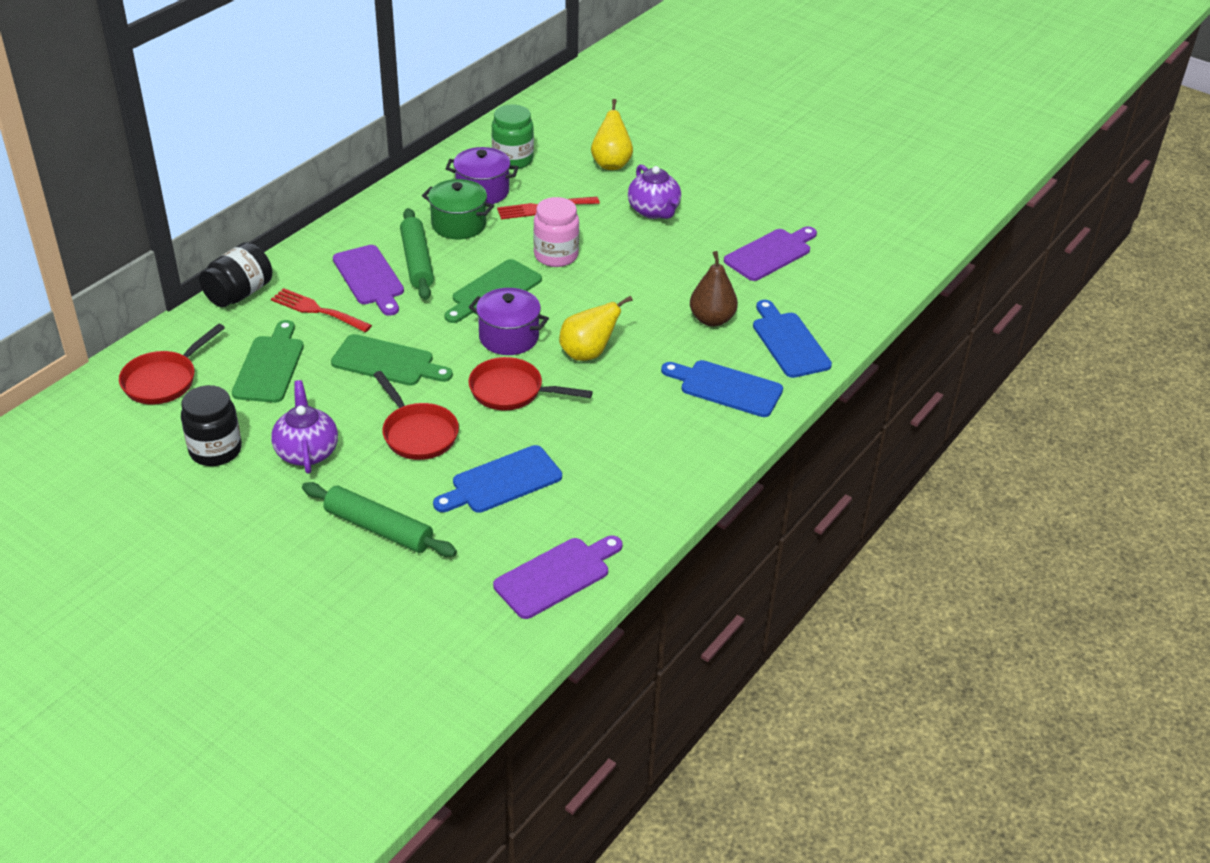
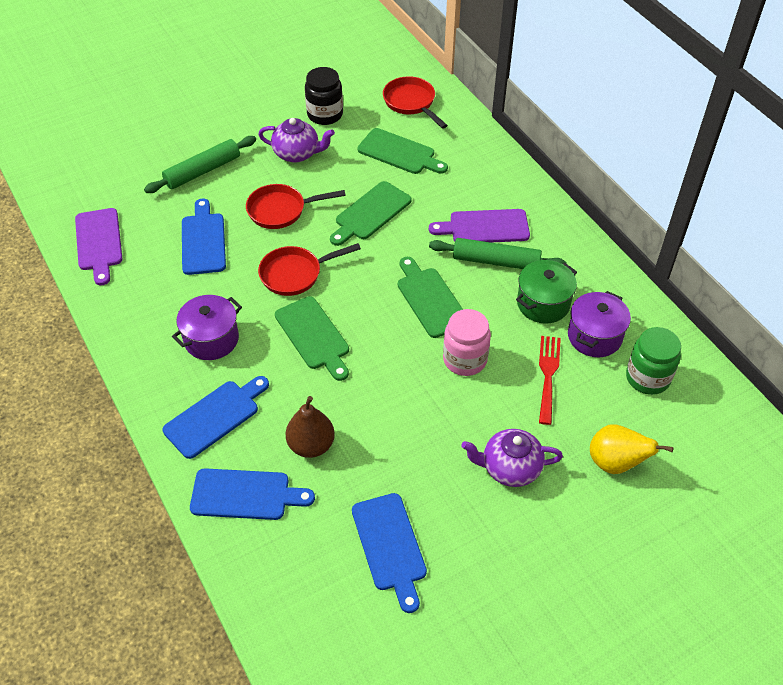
camera: 115 degrees right, 10 degrees up
black jar [199,242,272,307] -> none
red fork [271,288,372,332] -> none
red pan [468,357,593,410] -> red pan turned 150 degrees counterclockwise [258,243,361,296]
purple pot [469,288,549,355] -> purple pot moved to [172,295,242,360]
yellow pear [559,296,633,361] -> green cutting board [275,296,349,381]
purple cutting board [724,226,817,281] -> blue cutting board [352,493,427,613]

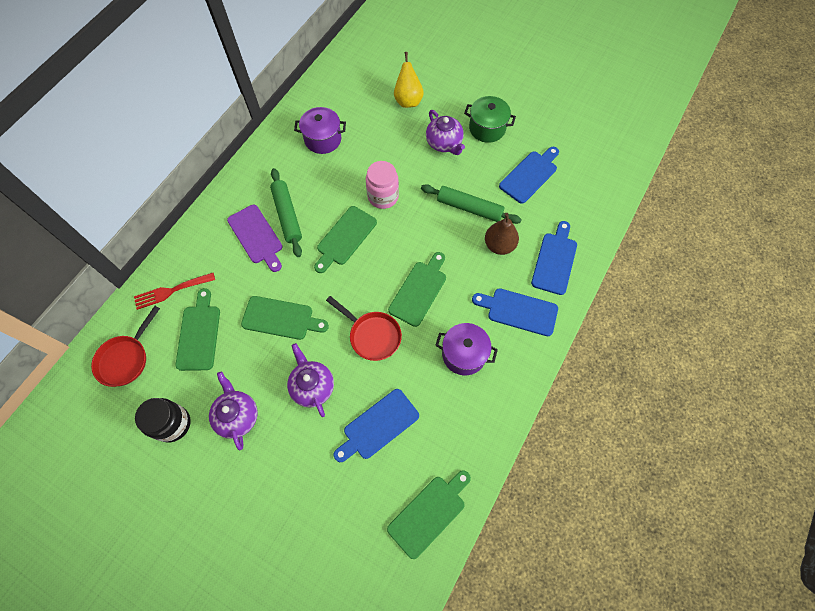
camera: 120 degrees left, 15 degrees up
purple cutting board [75,208,123,285] -> green cutting board [387,470,471,559]
green rolling pin [144,136,256,193] -> green rolling pin moved to [421,184,522,224]
blue cutting board [190,468,315,520] -> blue cutting board turned 45 degrees clockwise [531,221,577,295]
red pan [246,184,346,229] -> purple teapot [287,343,334,417]
green pot [516,260,577,323] -> green pot moved to [464,96,516,143]
red fork [539,336,561,425] -> red fork moved to [134,273,215,310]
green jar [626,327,681,395] -> none

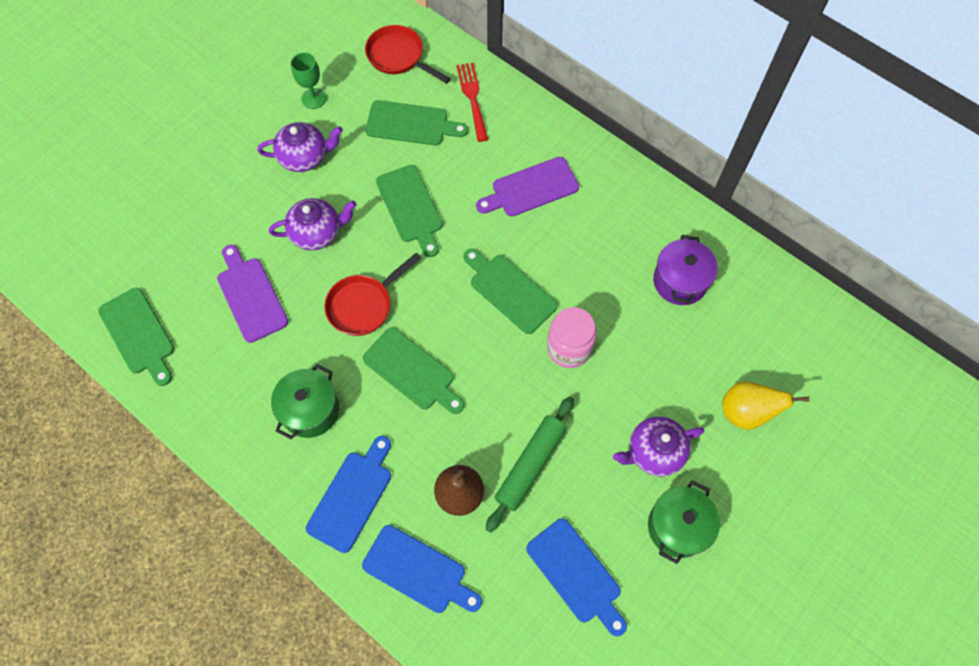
camera: 100 degrees right, 0 degrees up
black jar [135,398,191,443] -> green goblet [291,52,326,109]
green cutting board [241,296,329,340] -> green cutting board turned 45 degrees counterclockwise [376,165,443,257]
green rolling pin [270,168,302,257] -> none
blue cutting board [334,389,419,462] -> purple cutting board [217,245,288,343]
purple pot [435,323,498,375] -> green pot [271,364,339,440]

